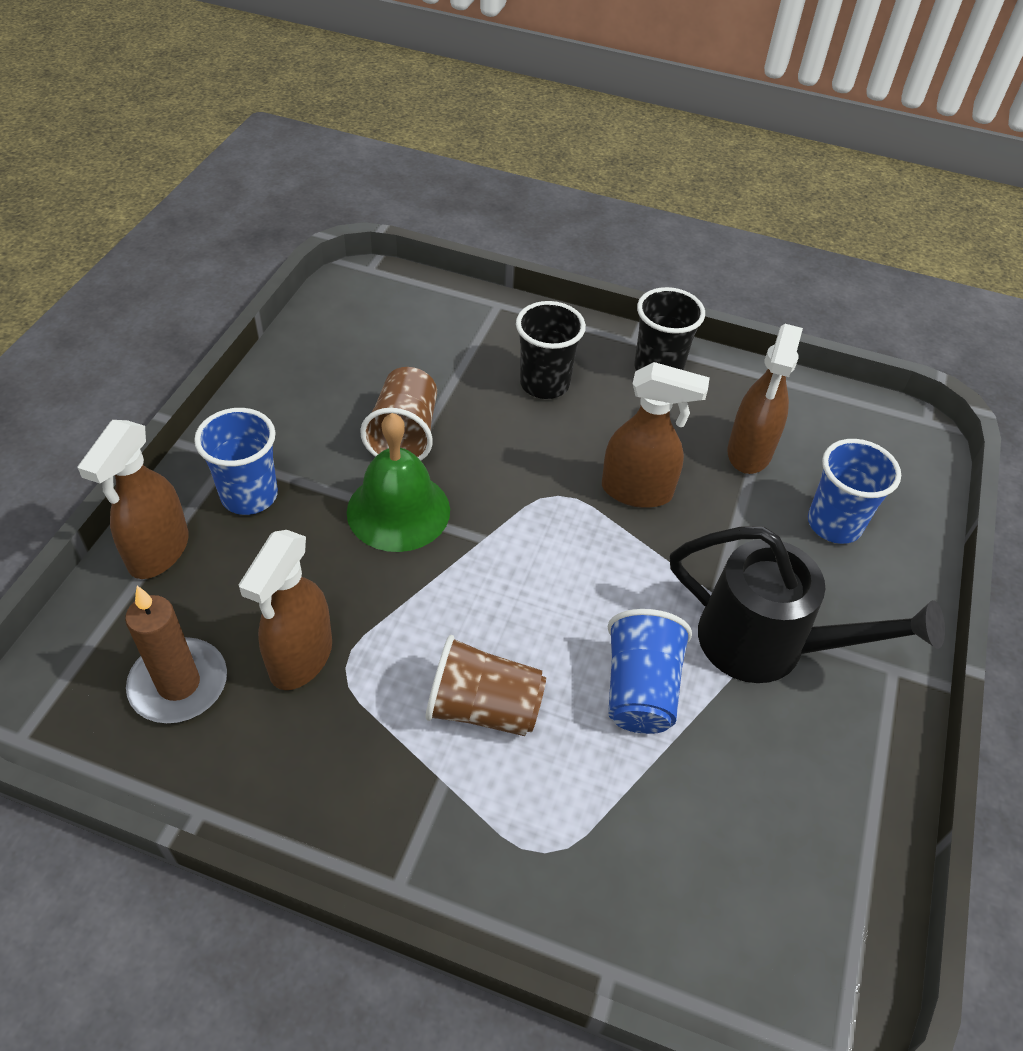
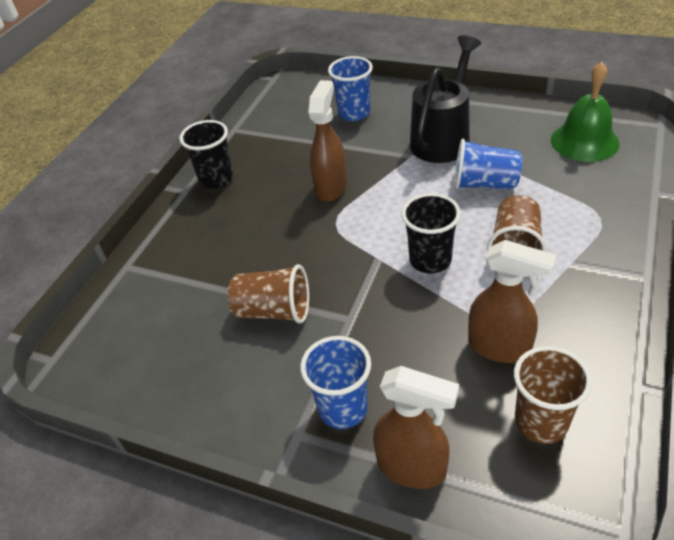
camera: 80 degrees left, 5 degrees down
brown candle [125,586,227,723] -> brown cup [514,346,592,444]
green bell [347,413,450,552] -> green bell moved to [551,62,620,162]
black cup [516,301,586,399] -> black cup moved to [401,193,461,273]
brown spray bottle [728,324,803,474] -> none

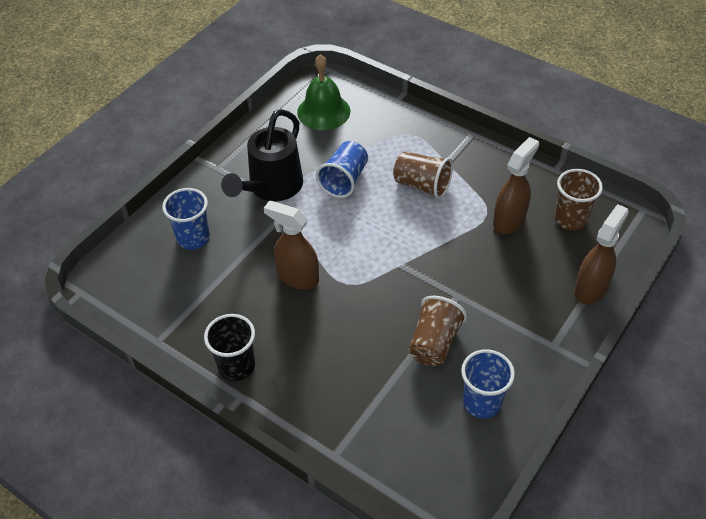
camera: 80 degrees left, 5 degrees up
blue cup [300,336,371,429] -> blue cup moved to [461,349,515,418]
black cup [401,193,461,273] -> none
black watering can [410,36,481,163] -> black watering can turned 105 degrees counterclockwise [221,109,303,201]

